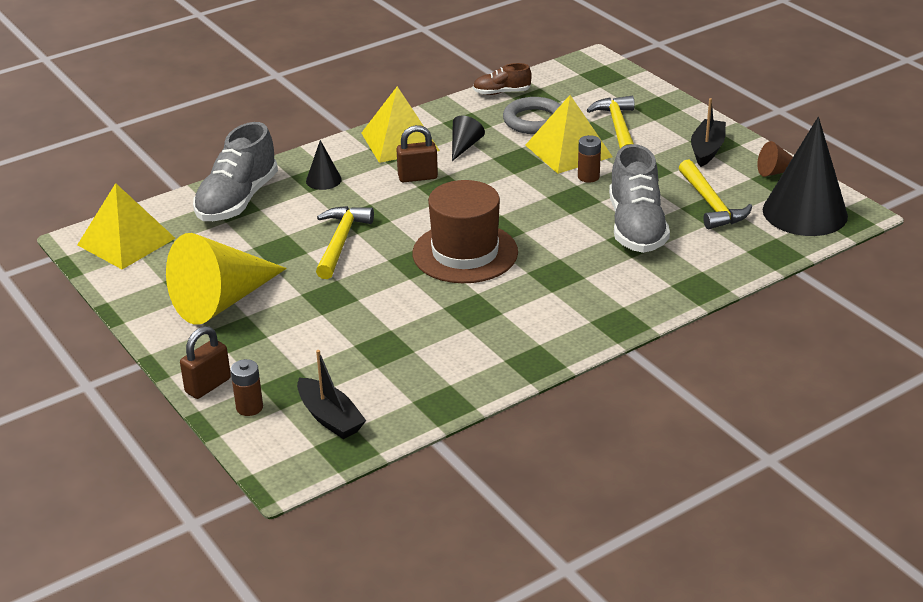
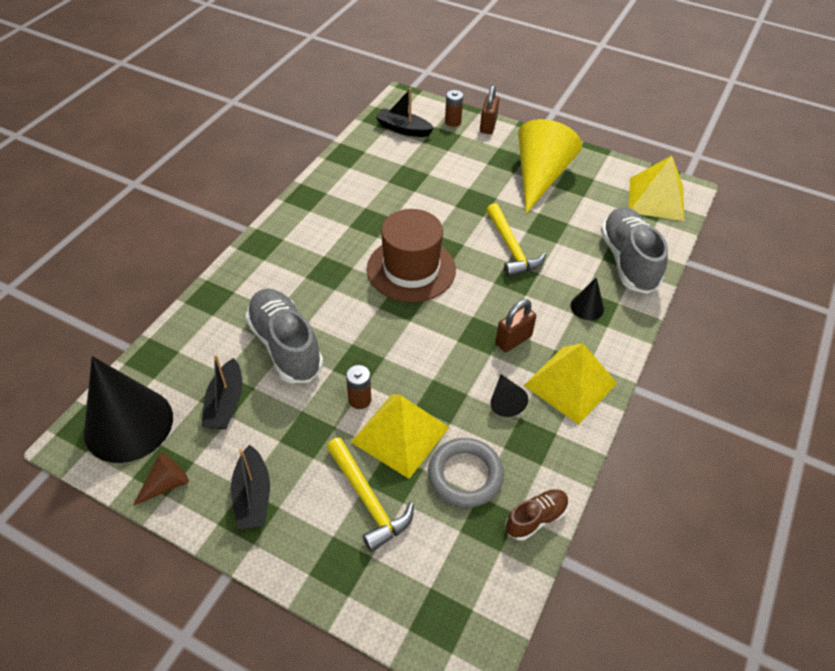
camera: 150 degrees right, 15 degrees up
yellow hammer [679,160,752,229] -> black boat [201,355,243,429]

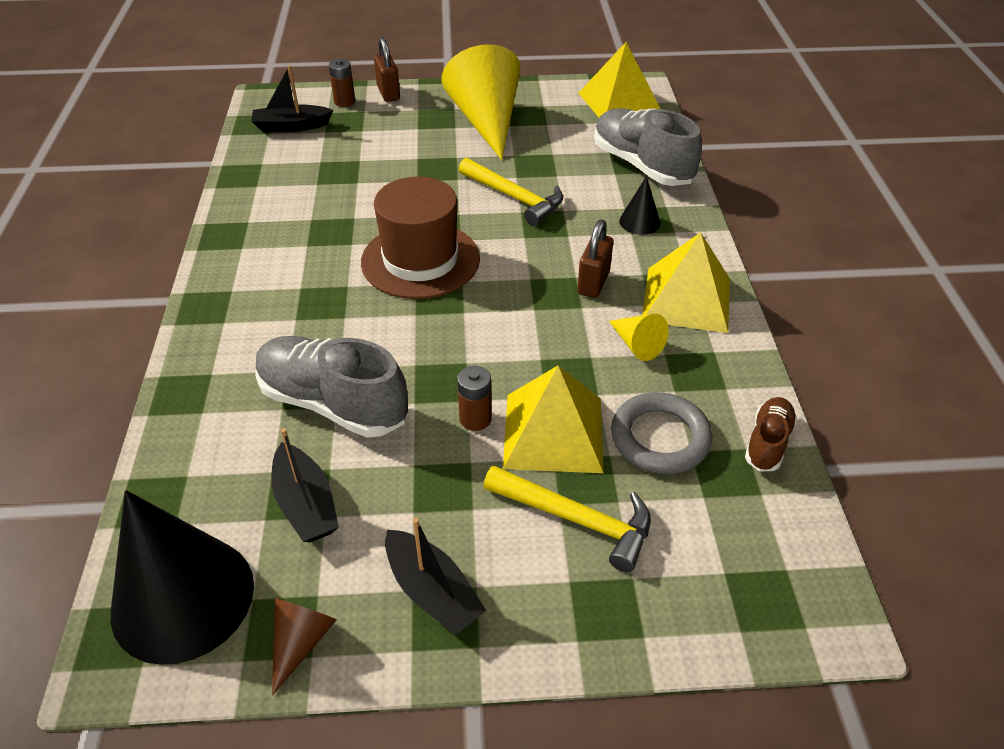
camera: 30 degrees left, 5 degrees down
black cone [491,374,528,417] -> yellow cone [609,314,669,361]

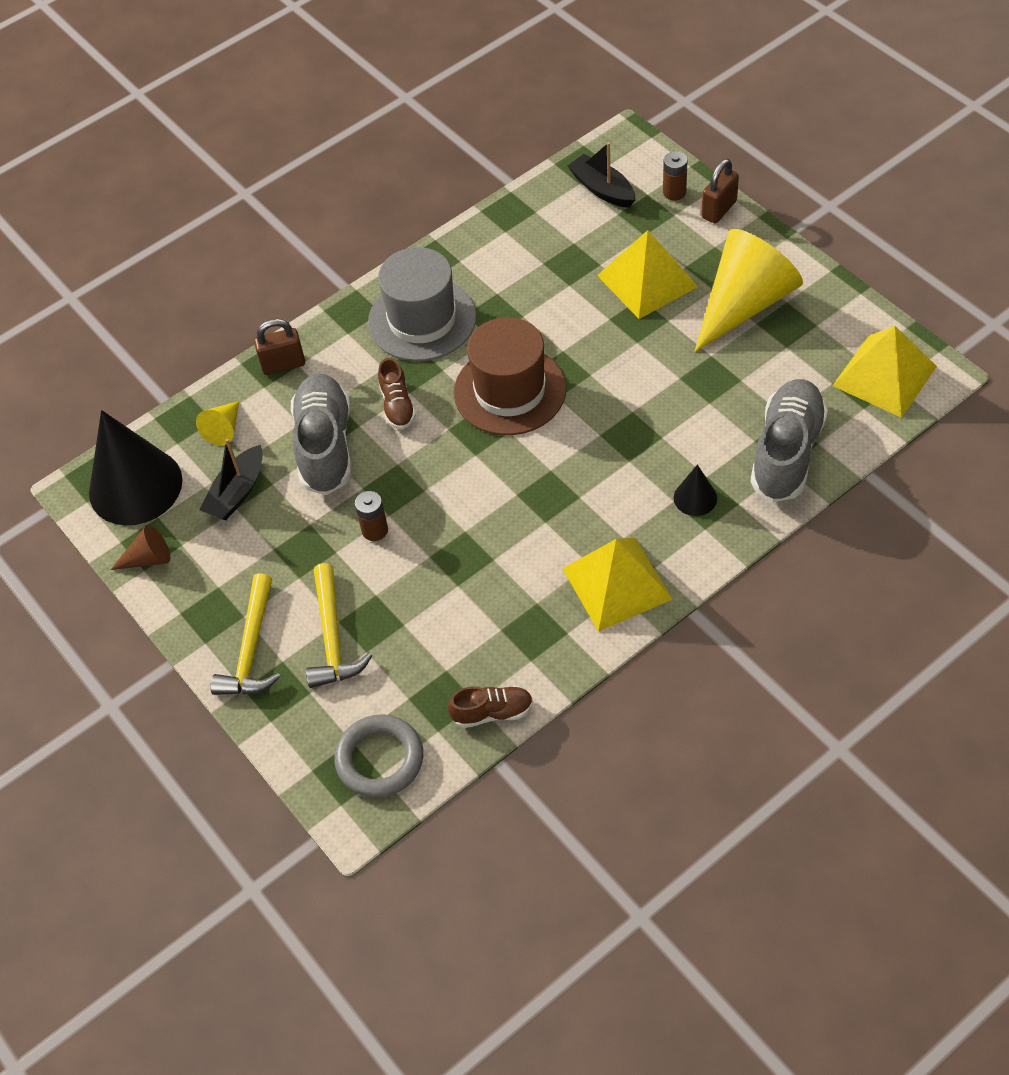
camera: 60 degrees right, 10 degrees up
black boat [385,518,487,635] -> none
yellow hammer [459,158,563,226] -> yellow hammer moved to [210,573,281,695]
yellow pyramid [503,366,603,473] -> yellow pyramid moved to [597,230,698,319]
brown padlock [577,219,613,298] -> brown padlock moved to [254,319,305,375]
yellow cone [609,314,669,361] -> yellow cone moved to [196,401,239,446]
grey ring [611,392,712,474] -> grey ring moved to [334,714,423,798]
none -> grey hat [368,247,476,361]
none -> brown shoe [378,358,416,429]

